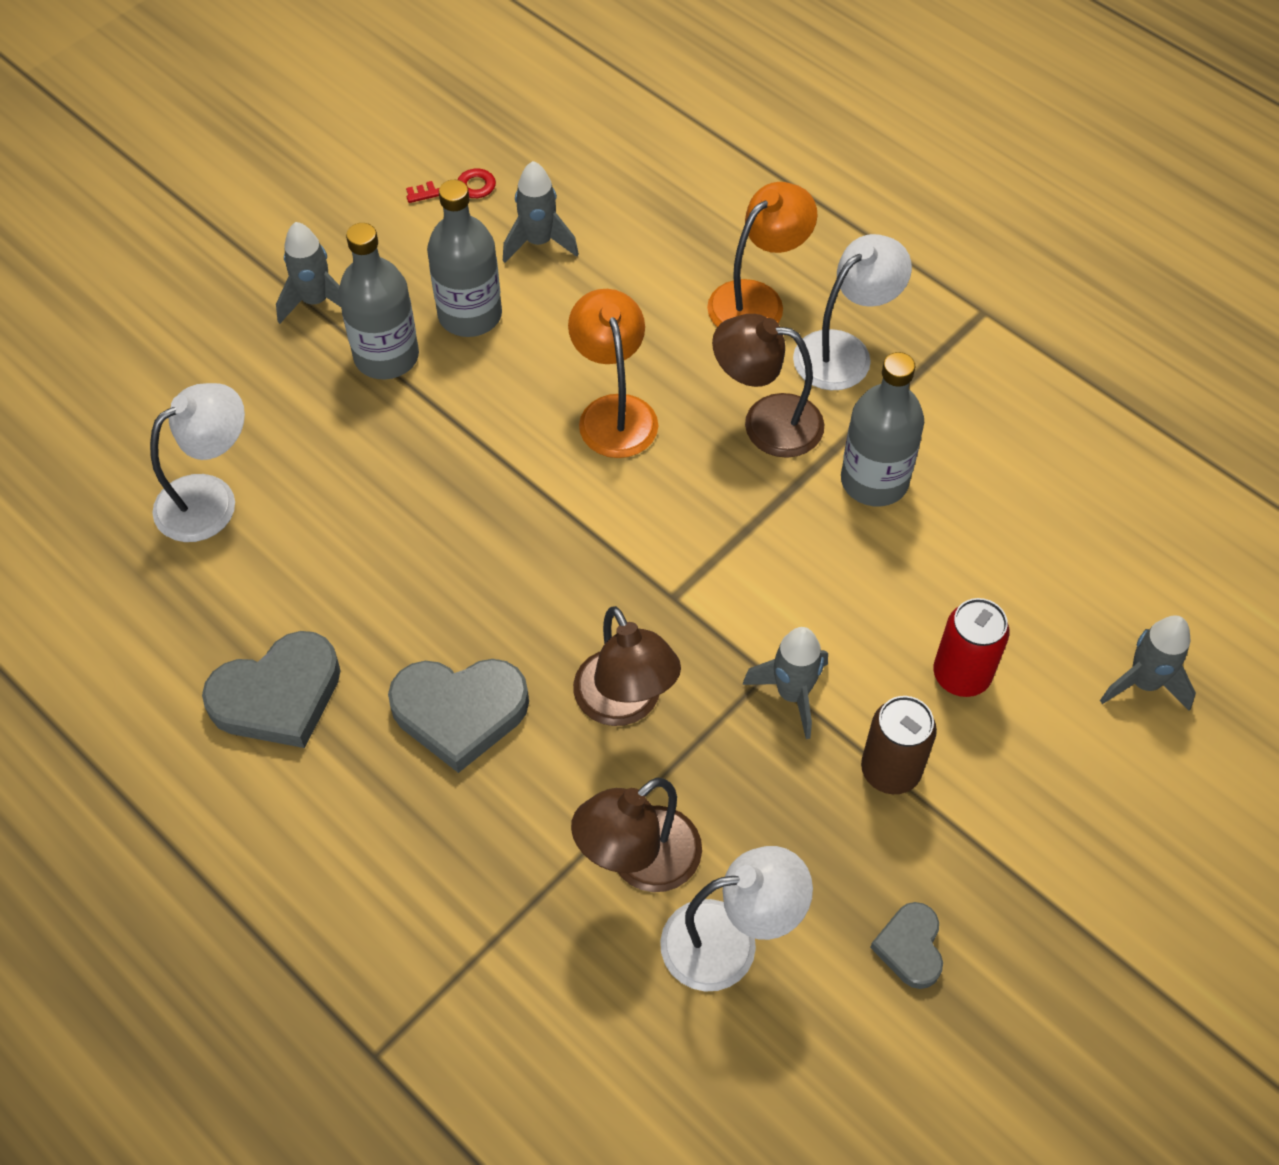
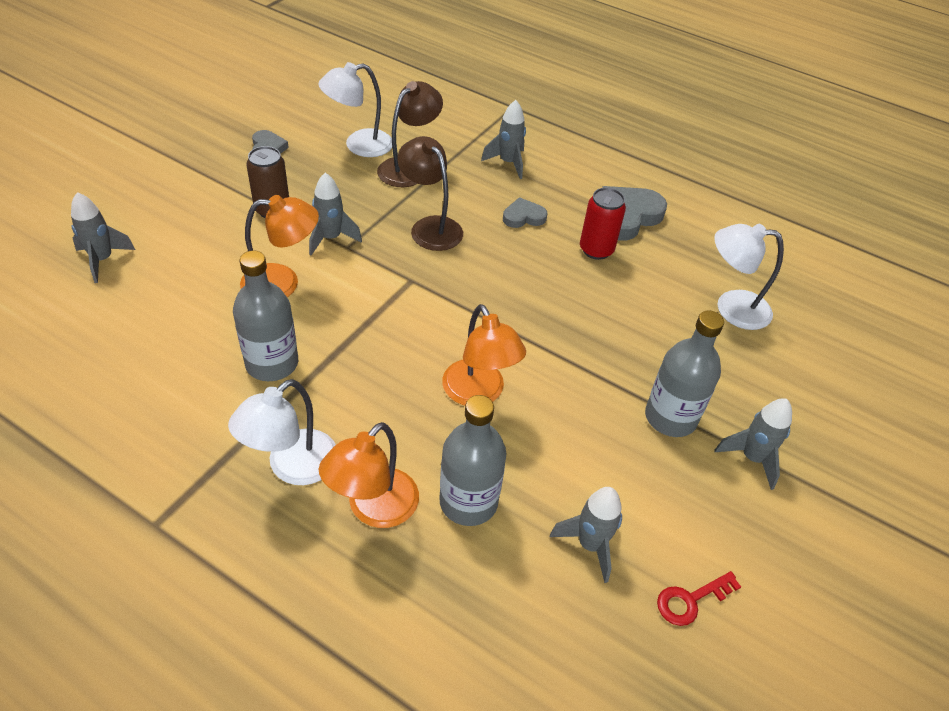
camera: 165 degrees right, 10 degrees down
white lamp [150,383,245,542] -> white lamp turned 60 degrees clockwise [714,224,784,330]
grey heart [388,659,529,773] -> grey heart [503,197,547,228], size x0.56
grey bottle [427,180,502,337] -> grey bottle moved to [439,395,506,526]
brown lamp [712,314,824,458] -> none
red can [933,598,1010,697] -> red can moved to [580,188,626,260]
none -> orange lamp [240,195,319,297]
none -> grey rocket [481,100,526,179]

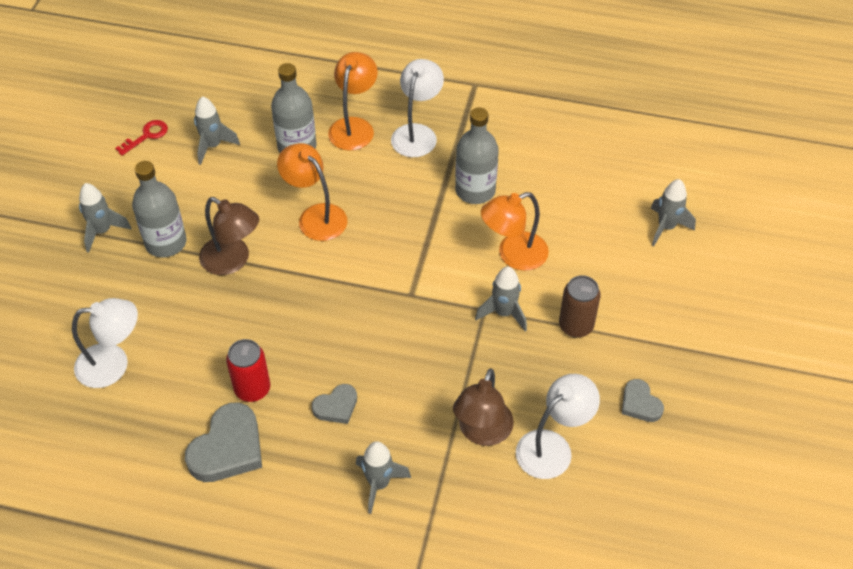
camera: 165 degrees right, 5 degrees up
brown lamp [397,136,463,251] -> brown lamp moved to [199,197,259,275]

